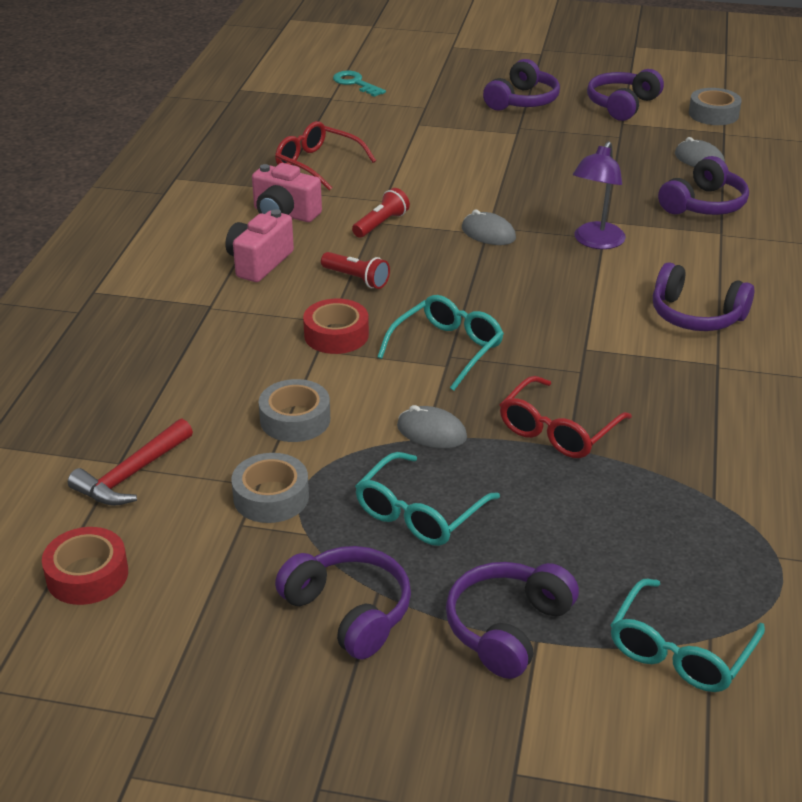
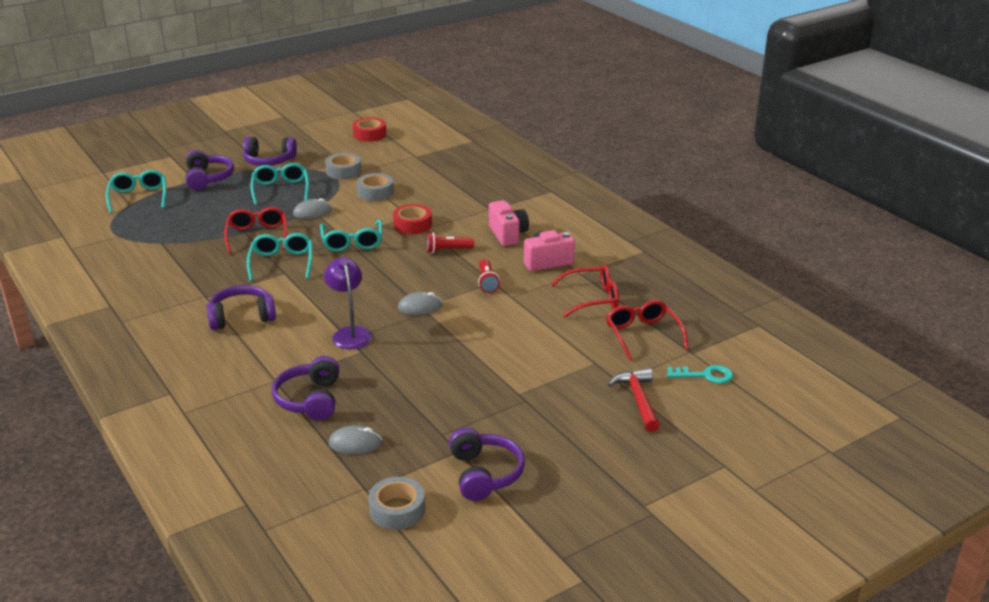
camera: 135 degrees right, 5 degrees down
red hammer [68,418,193,506] -> red hammer moved to [608,368,660,432]
purple headphones [483,59,560,111] -> none
none -> turquoise glasses [247,233,312,281]
none -> red glasses [606,300,689,361]

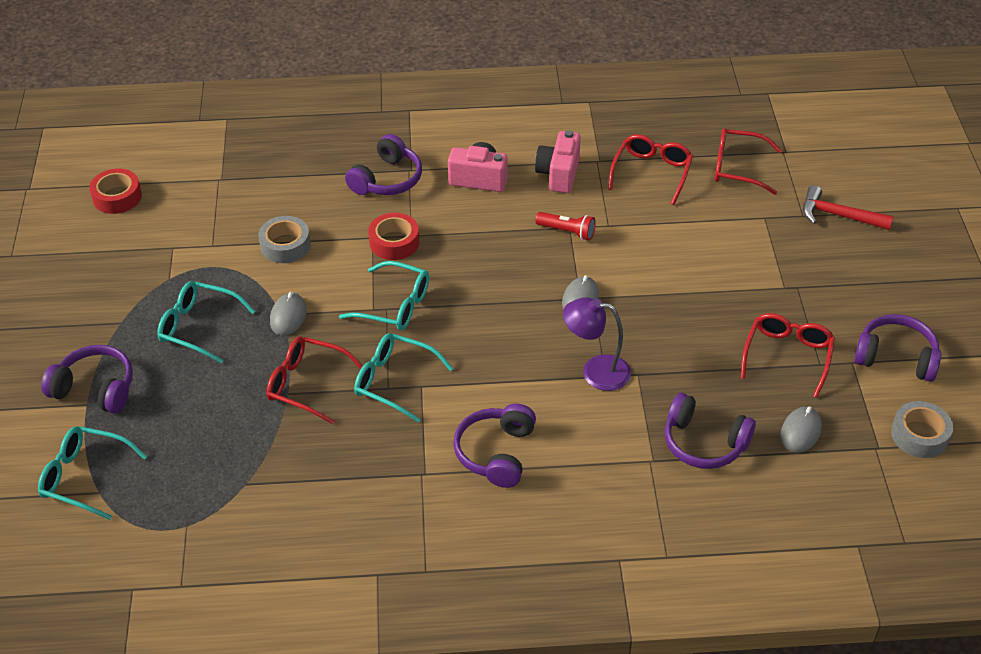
camera: 60 degrees left, 15 degrees up
purple headphones [243,137,297,166] -> purple headphones moved to [345,134,422,195]
grey tape [325,153,361,179] -> none
red flashlight [426,233,474,253] -> none
turquoise key [667,365,733,384] -> none
none -> red glasses [740,313,835,398]

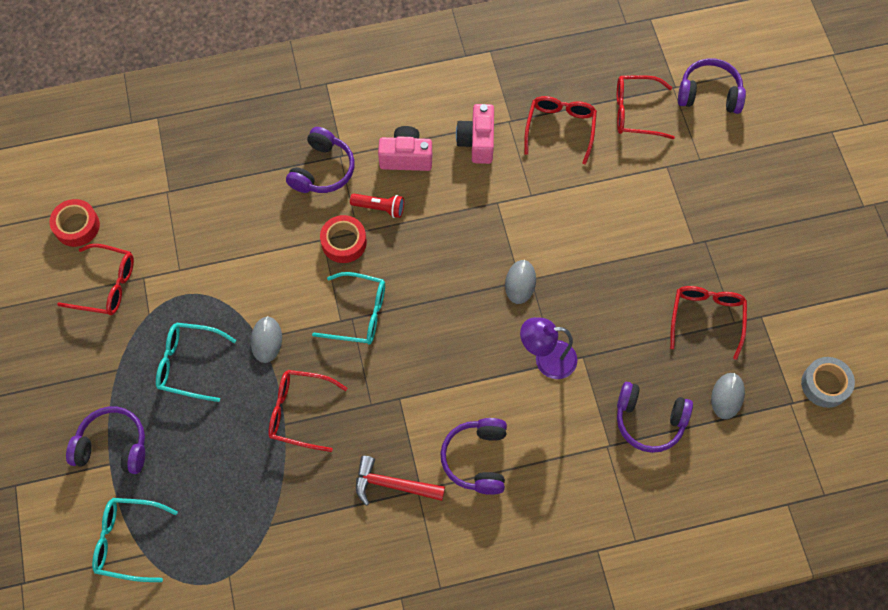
camera: 10 degrees left, 20 degrees up
grey tape [258,216,311,263] -> none
turquoise glasses [354,333,453,423] -> none
red flashlight [535,212,596,241] -> red flashlight moved to [350,194,404,218]
red hammer [803,185,894,230] -> red hammer moved to [356,456,445,506]
purple headphones [854,314,942,382] -> purple headphones moved to [678,58,746,114]
none -> red glasses [57,244,134,315]

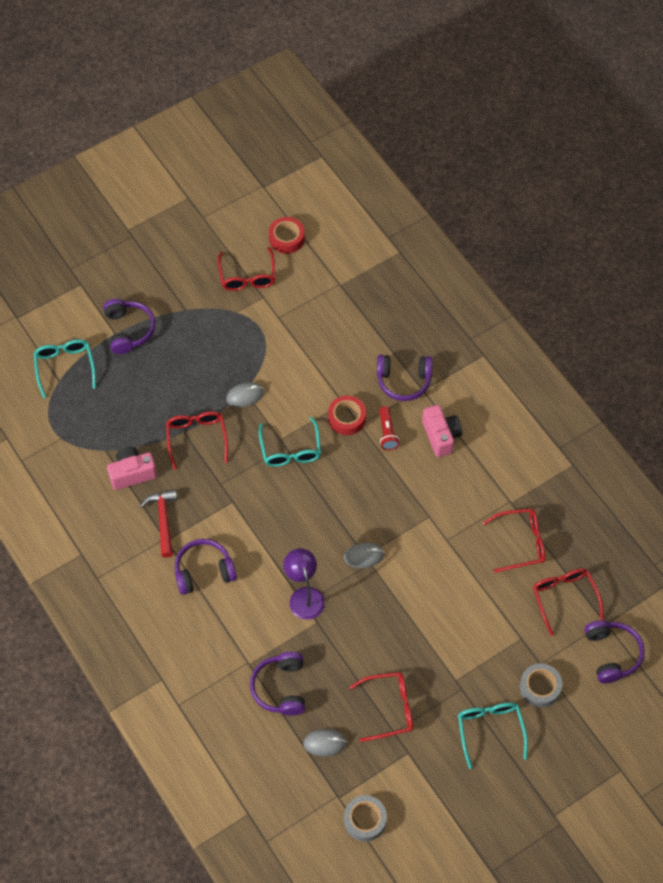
camera: 70 degrees right, 5 degrees down
turquoise glasses [156,323,236,402] -> turquoise glasses moved to [458,702,528,769]
pink camera [456,104,494,164] -> pink camera moved to [107,447,157,490]
none -> grey tape [520,663,562,707]

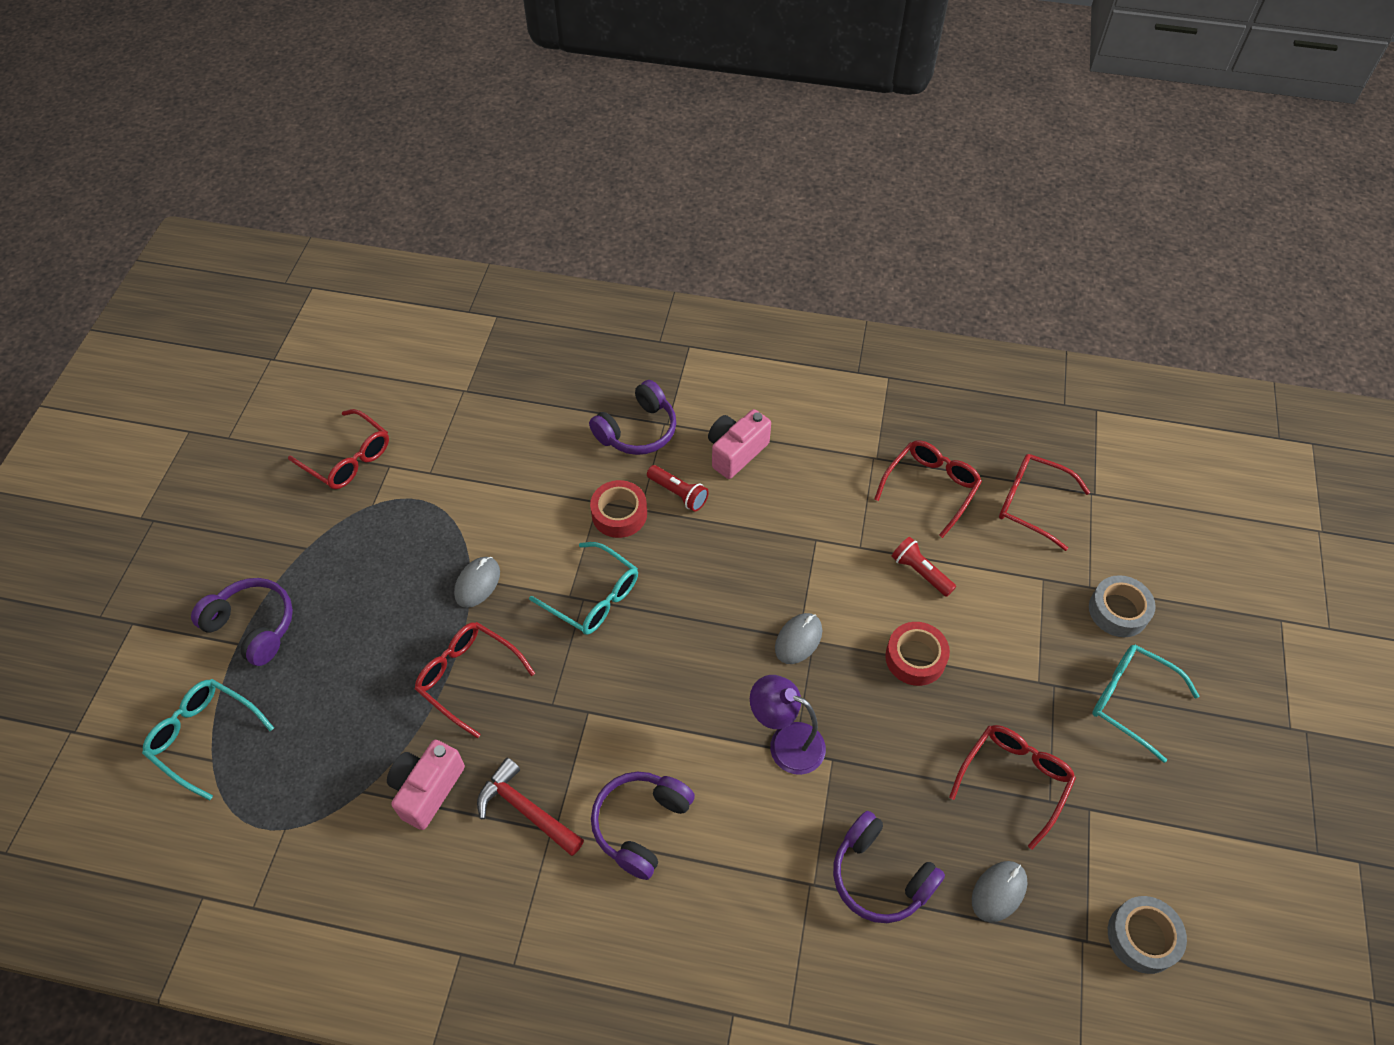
camera: 45 degrees left, 5 degrees down
red tape [269,217,305,254] -> red tape moved to [885,622,950,686]
pink camera [422,405,462,457] -> pink camera turned 75 degrees counterclockwise [708,409,771,479]
purple headphones [584,620,645,683] -> none
none -> red flashlight [891,537,956,597]

